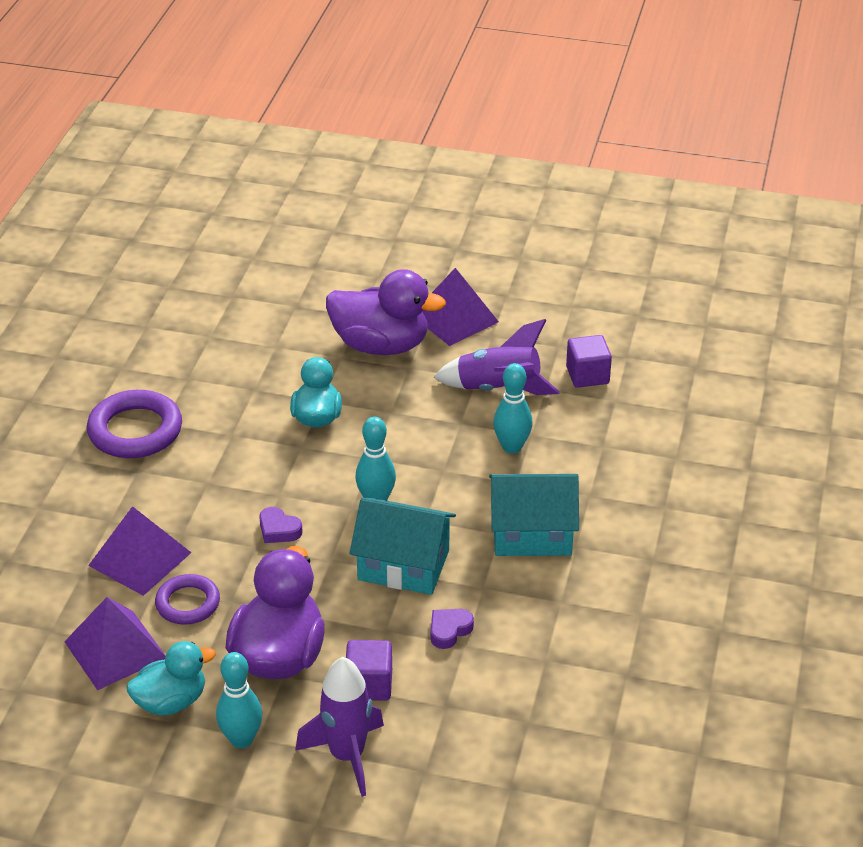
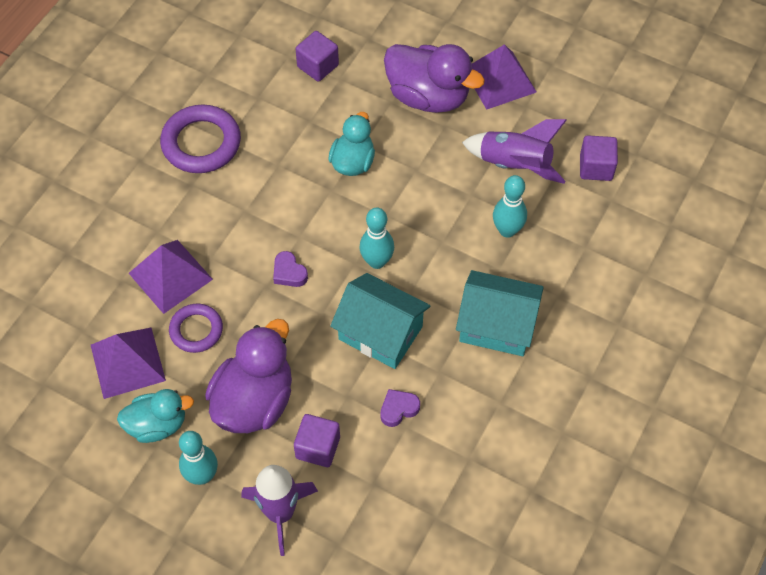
camera: 15 degrees right, 20 degrees up
none -> purple cube [296,31,339,82]

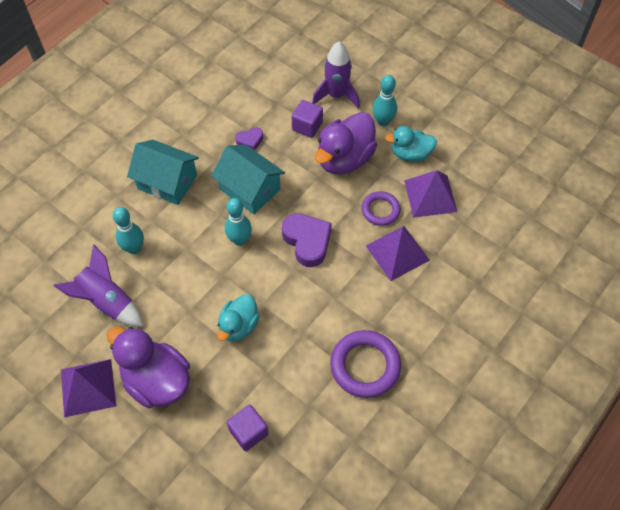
camera: 170 degrees left, 0 degrees up
purple heart [273,251,308,287] -> purple heart [282,213,332,267], size x1.88
purple cube [580,135,618,181] -> none

